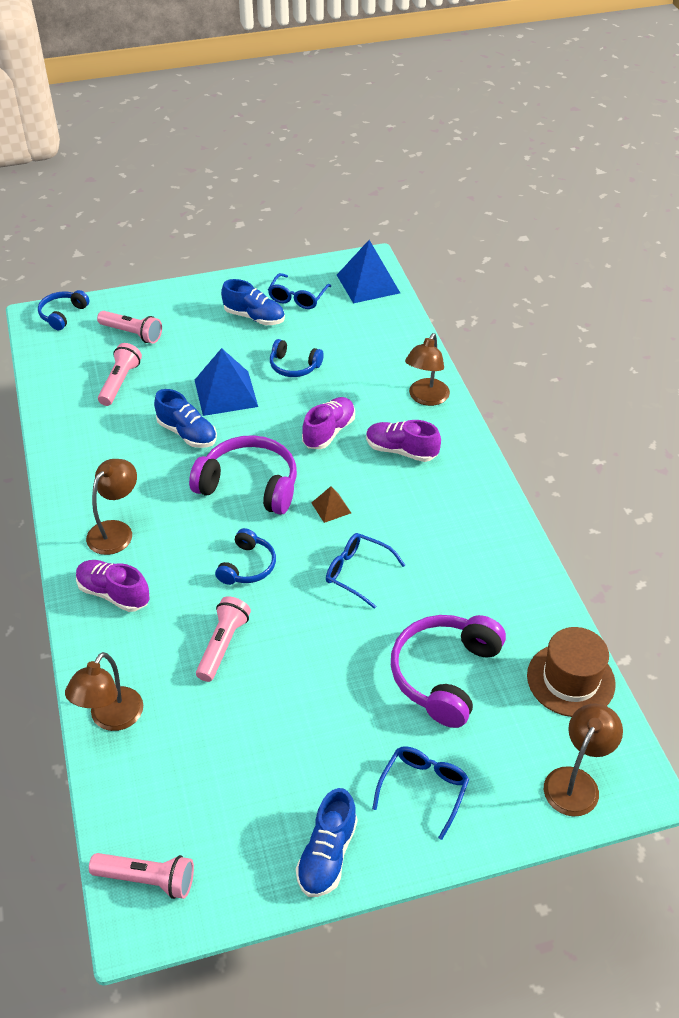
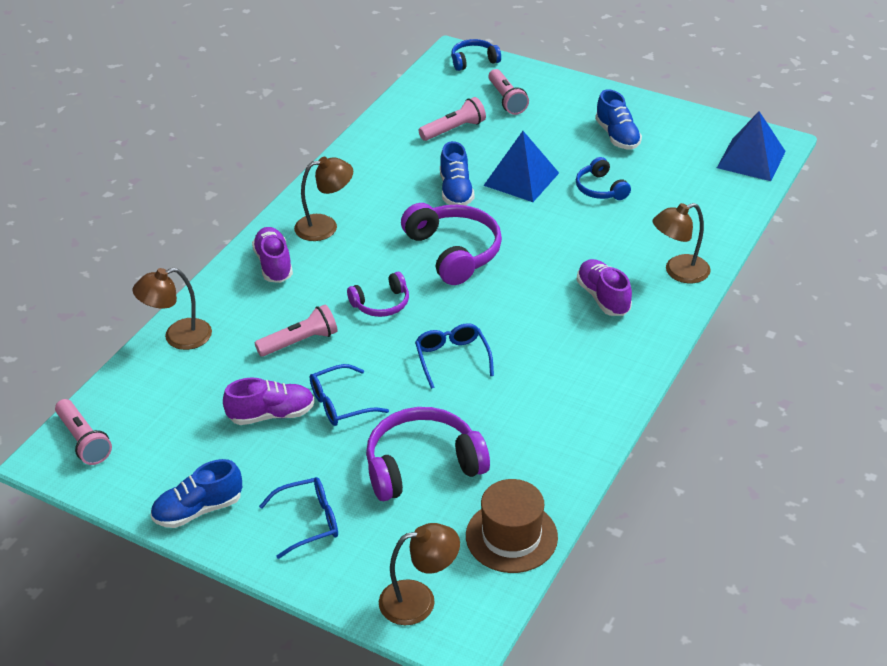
camera: 45 degrees right, 5 degrees down
blue headphones [215,528,276,585] -> purple headphones [347,272,409,317]
blue glasses [268,273,331,309] -> blue glasses moved to [310,364,389,426]
purple shoe [302,397,355,449] -> purple shoe moved to [223,378,315,425]
brown pyramid [311,486,351,523] -> none

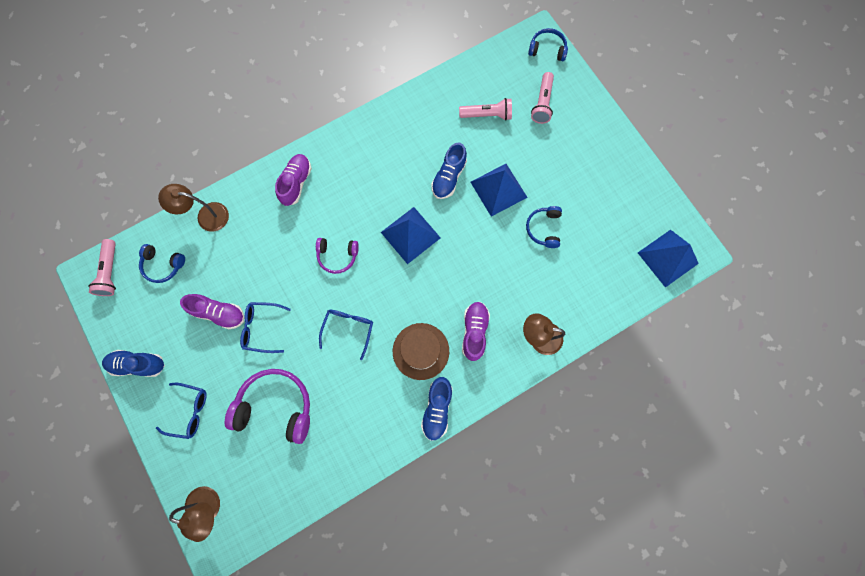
camera: 30 degrees right, 35 degrees up
pink flashlight [255,304,337,357] -> none
brown lamp [294,157,353,241] -> none
purple headphones [401,203,502,285] -> blue pyramid [381,207,441,264]
brown hat [466,479,558,573] -> brown hat moved to [393,323,449,380]
blue shoe [595,89,642,150] -> blue shoe moved to [421,377,453,441]
none -> blue headphones [139,244,185,283]

